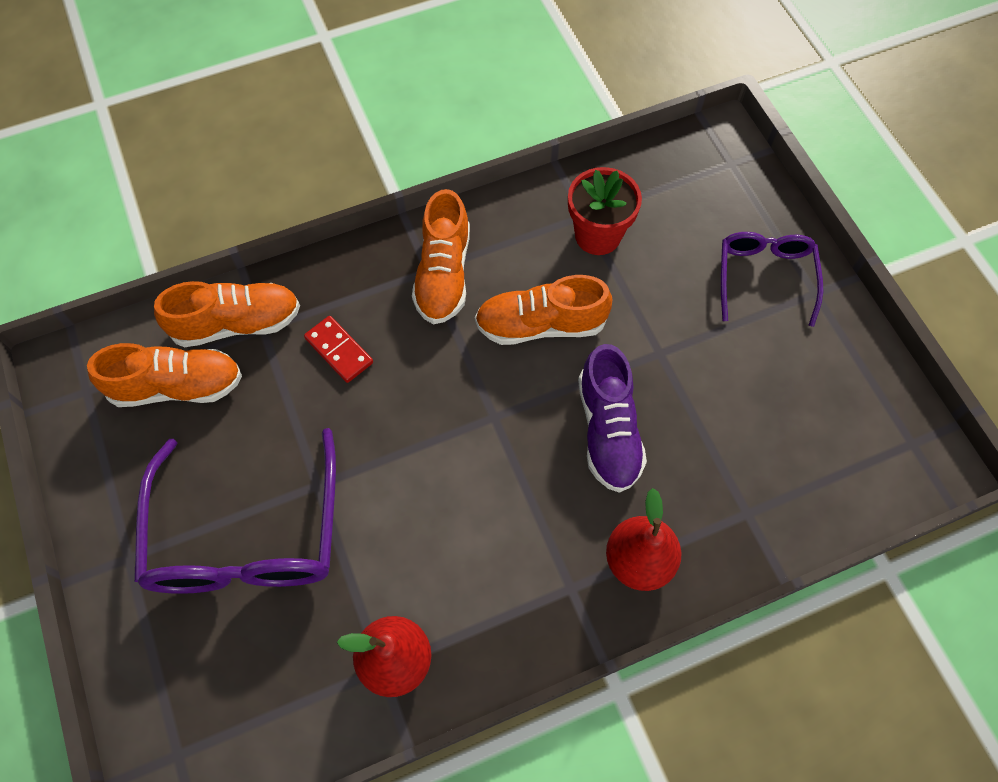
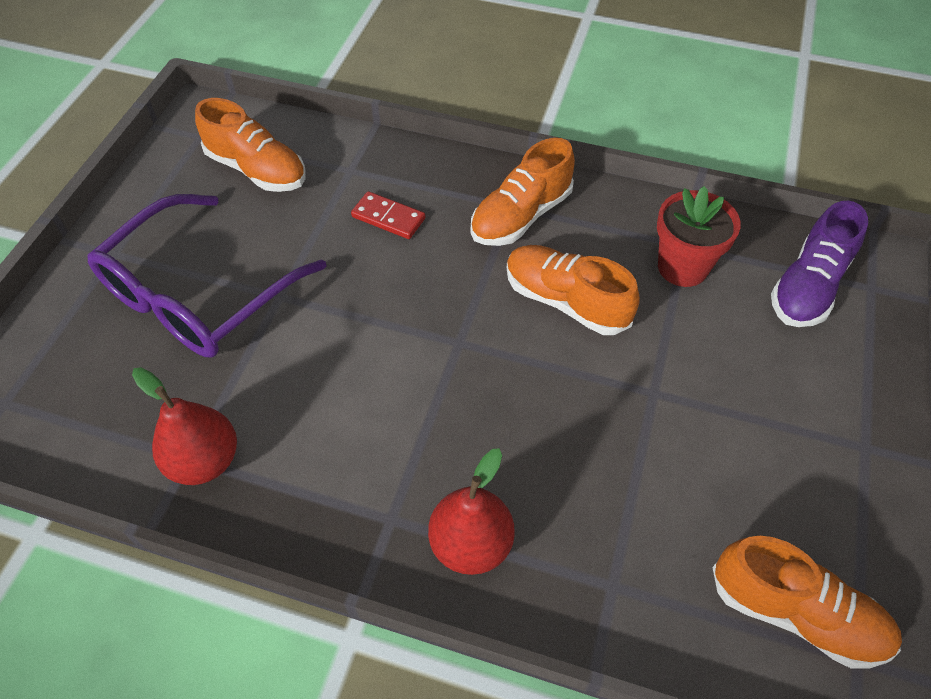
camera: 40 degrees right, 10 degrees down
orange shoe [154,281,300,347] -> orange shoe moved to [712,536,902,669]
red domino [304,316,373,383] -> red domino turned 60 degrees counterclockwise [351,191,425,239]
purple shoe [578,344,647,493] -> purple shoe moved to [771,201,868,327]
purple glasses [721,232,823,327] -> none

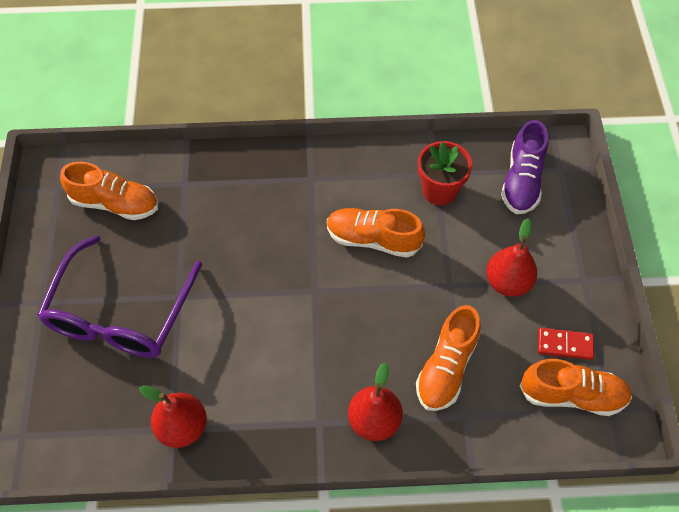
camera: 20 degrees left, 5 degrees up
red domino [351,191,425,239] -> red domino moved to [538,328,594,360]
orange shoe [471,138,575,246] -> orange shoe moved to [416,305,480,411]
none -> red pear [486,218,537,297]

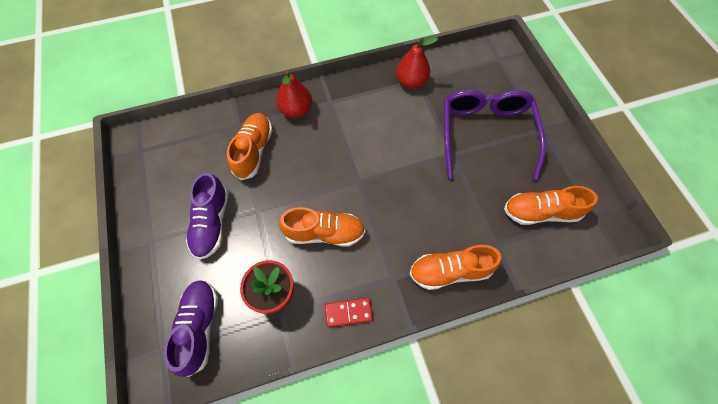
camera: 165 degrees right, 5 degrees up
red pear [486,218,537,297] -> purple shoe [186,173,229,260]
orange shoe [519,359,632,416] -> orange shoe moved to [410,245,501,290]
red domino [538,328,594,360] -> red domino moved to [325,298,373,327]

